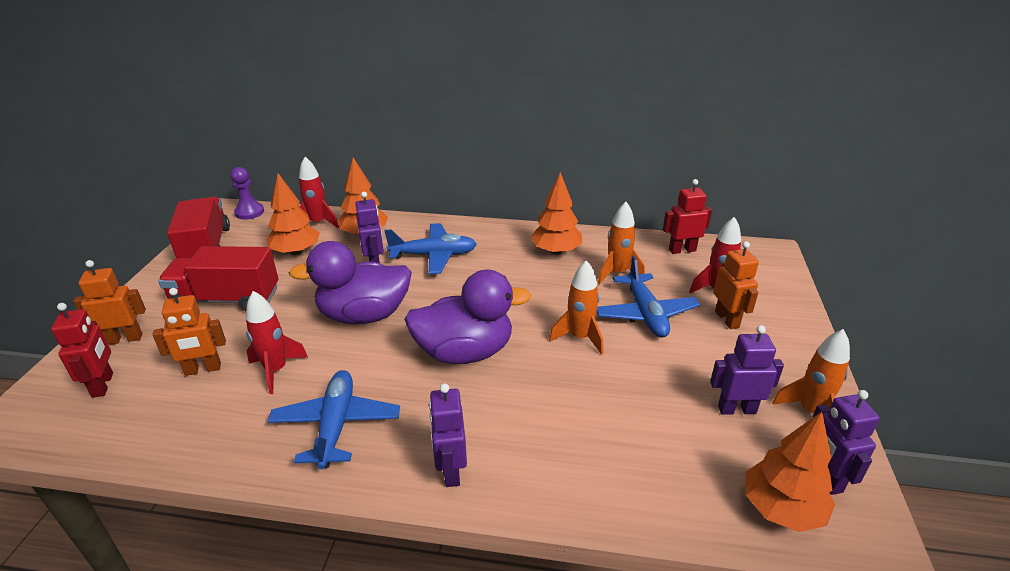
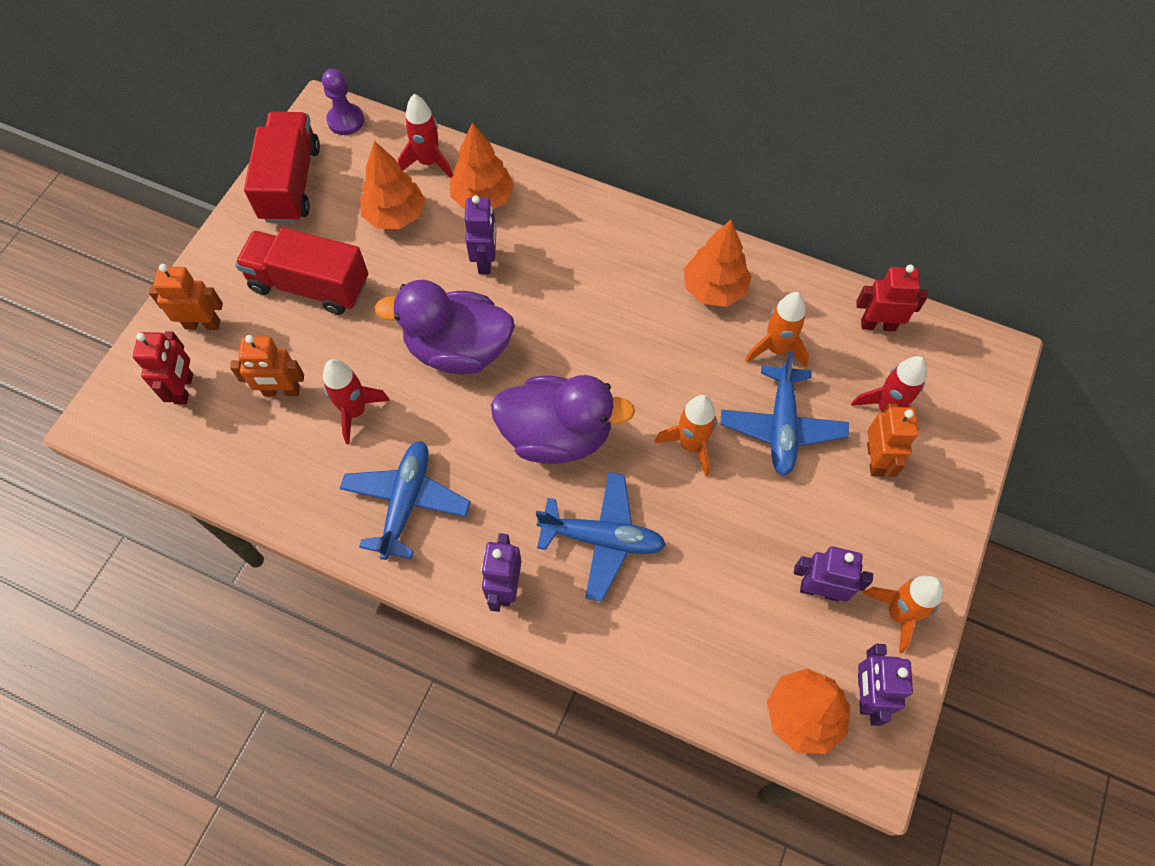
camera: 15 degrees right, 30 degrees up
blue plane [384,223,477,274] -> blue plane moved to [536,472,666,602]

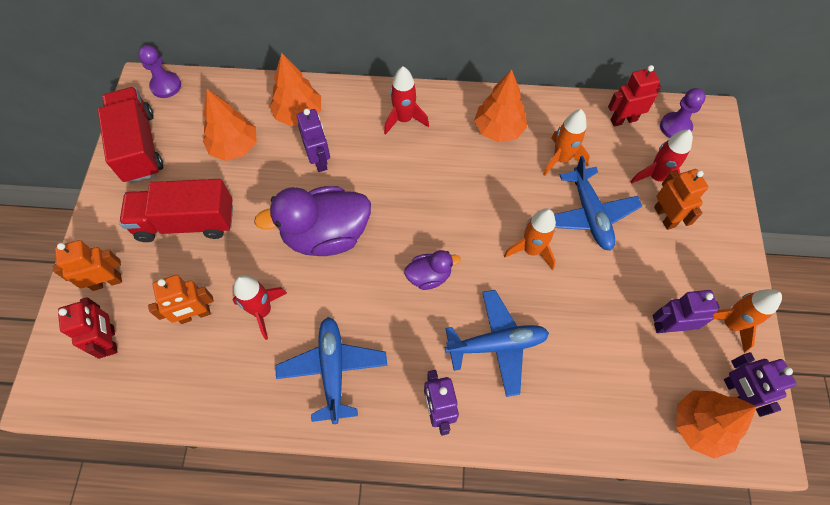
camera: 20 degrees left, 0 degrees up
red rocket [398,94,453,178] -> red rocket moved to [384,67,429,135]
purple duck [491,375,635,464] -> purple duck [404,250,461,290], size x0.50
none -> purple pawn [660,88,706,138]

